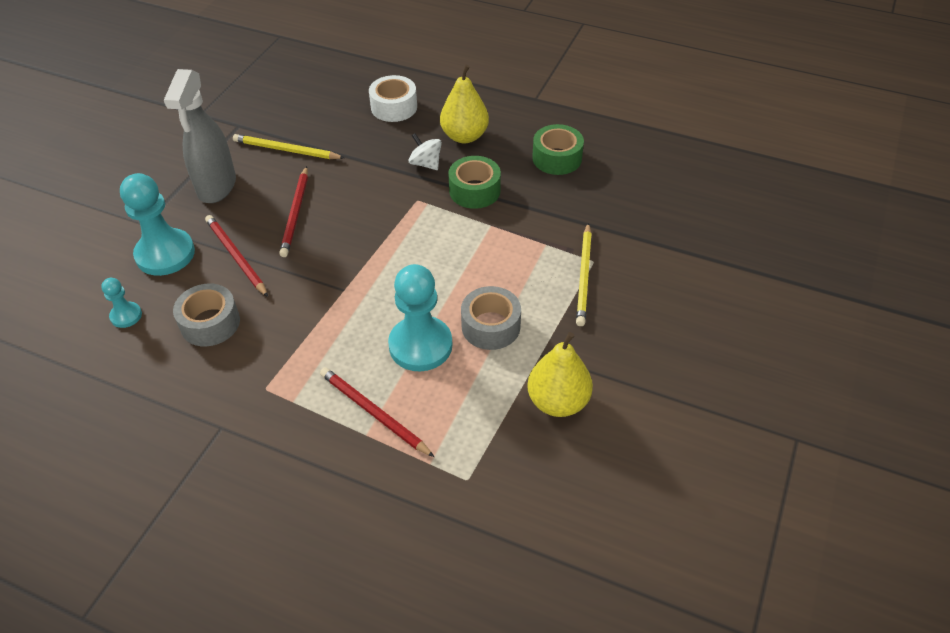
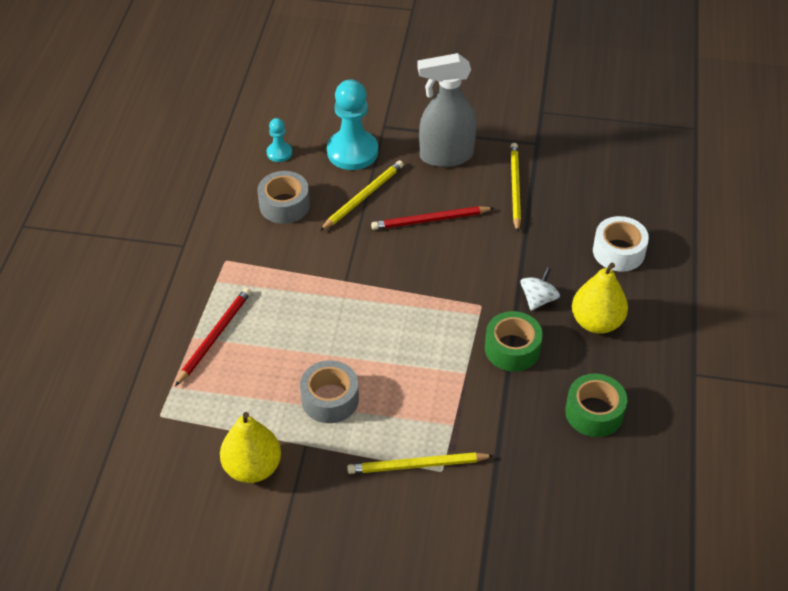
camera: 75 degrees right, 0 degrees up
red pencil [205,215,268,297] -> yellow pencil [320,160,404,231]
turquoise pawn [388,264,453,371] -> none

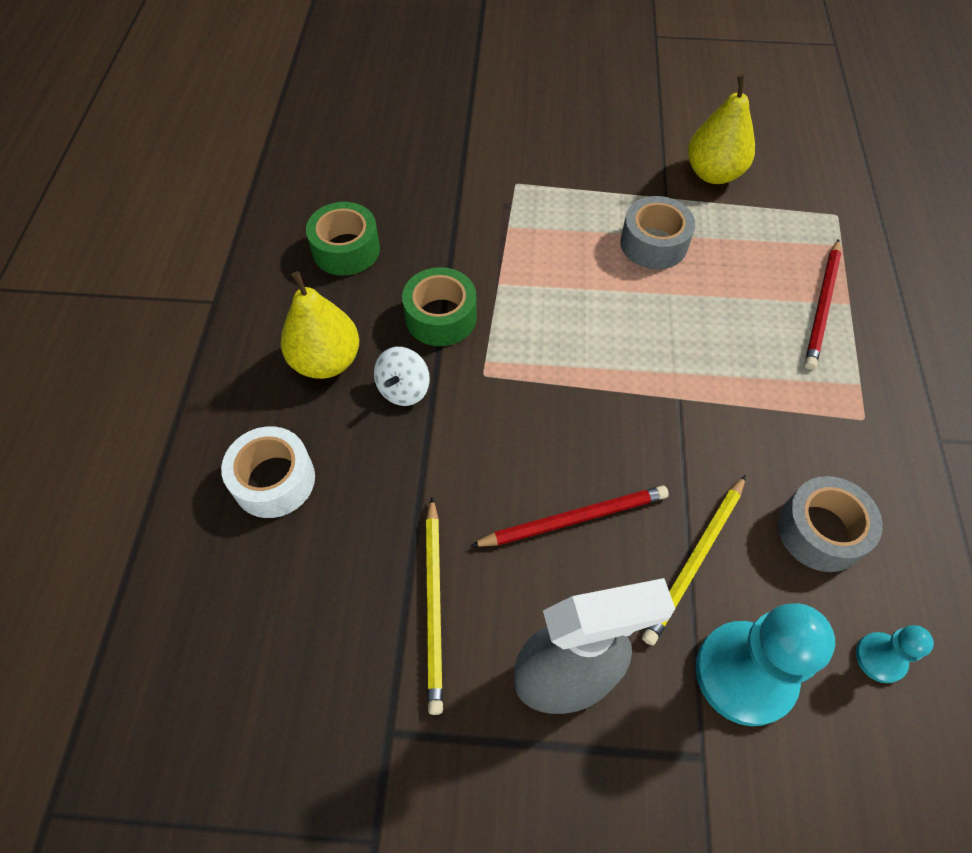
camera: 175 degrees right, 10 degrees up
yellow pencil [347,452,494,474] -> none

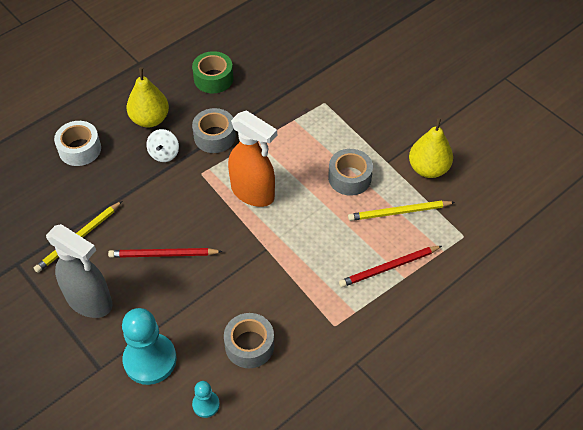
camera: 45 degrees right, 5 degrees down
white spinning top [374,347,430,406] -> white spinning top turned 60 degrees counterclockwise [146,129,179,162]
green tape [402,267,477,346] -> grey tape [192,108,236,153]
red pencil [471,486,669,547] -> red pencil turned 150 degrees clockwise [108,248,223,258]
yellow pencil [642,475,746,645] -> yellow pencil moved to [348,201,455,221]
none -> orange spray bottle [228,110,277,207]

